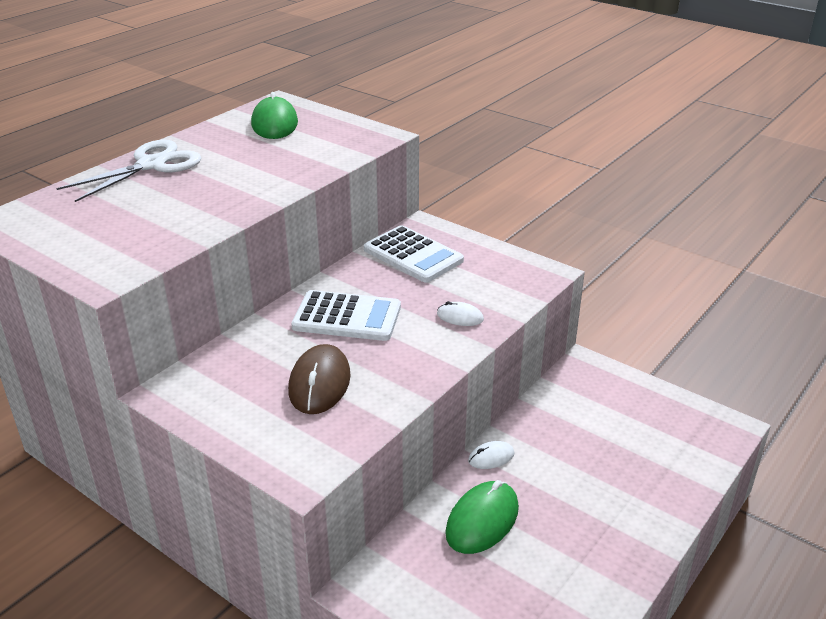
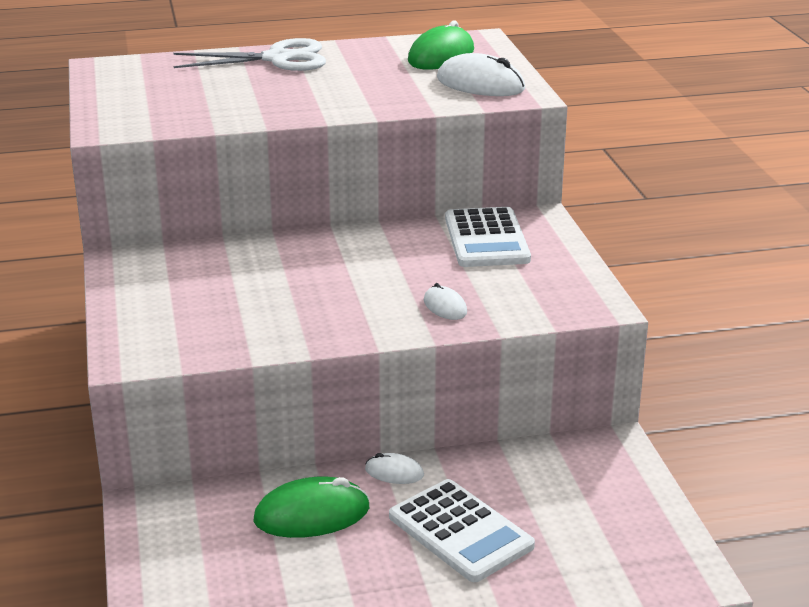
camera: 40 degrees right, 5 degrees down
brown mouse [288,344,351,414] -> none
white calculator [291,290,401,341] -> white calculator moved to [389,479,535,582]
none -> white mouse [437,53,525,96]

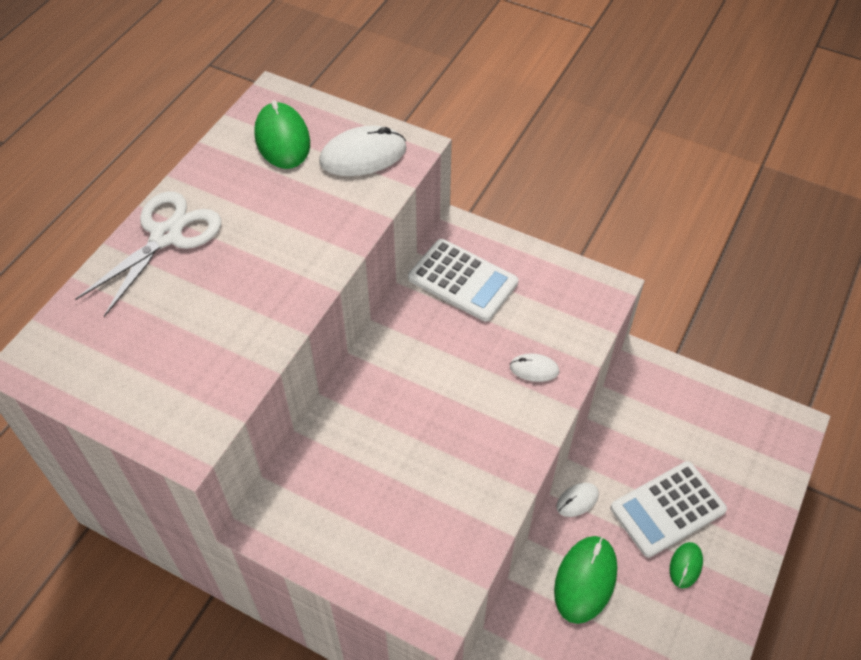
camera: 50 degrees left, 25 degrees up
white calculator [389,479,535,582] -> white calculator turned 150 degrees clockwise [610,461,727,558]
none -> green mouse [670,542,703,588]

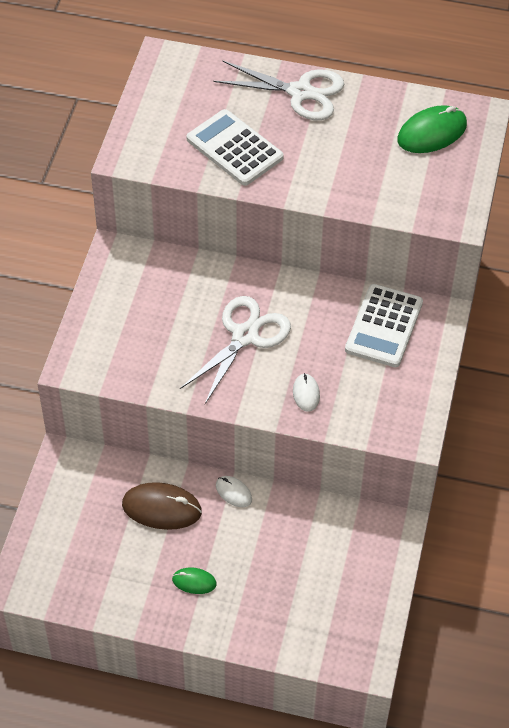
camera: 75 degrees right, 0 degrees up
white mouse [319,126,406,176] -> none
green mouse [554,536,617,624] -> brown mouse [122,482,202,530]
white calculator [610,461,727,558] -> white calculator moved to [187,109,284,186]
none -> white scissors [180,296,291,404]

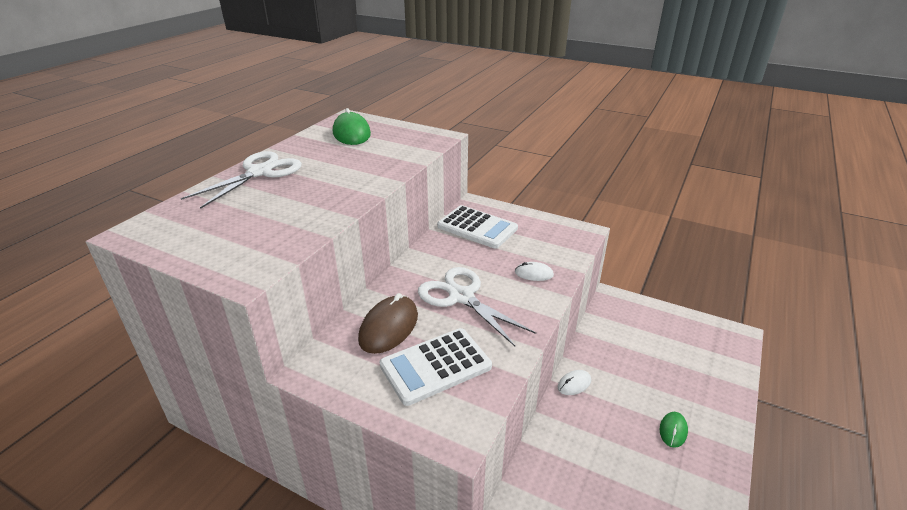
camera: 75 degrees left, 20 degrees down
brown mouse [122,482,202,530] -> brown mouse moved to [358,293,418,354]
white calculator [187,109,284,186] -> white calculator moved to [379,328,492,406]

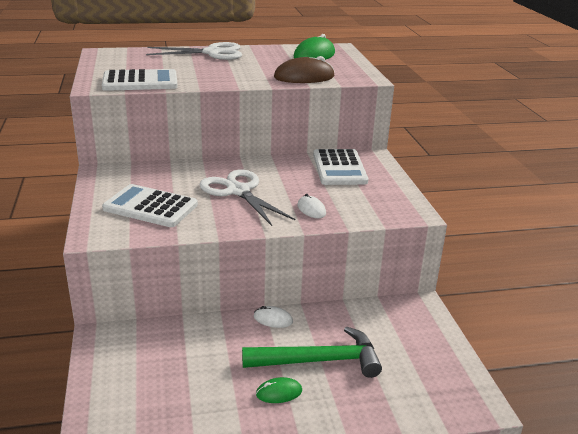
camera: 50 degrees right, 5 degrees down
brown mouse [358,293,418,354] -> brown mouse moved to [274,56,335,83]
white scissors [418,267,536,346] -> white scissors turned 45 degrees counterclockwise [199,169,295,226]
none -> white calculator [102,69,178,91]
none -> green hammer [242,326,382,378]

